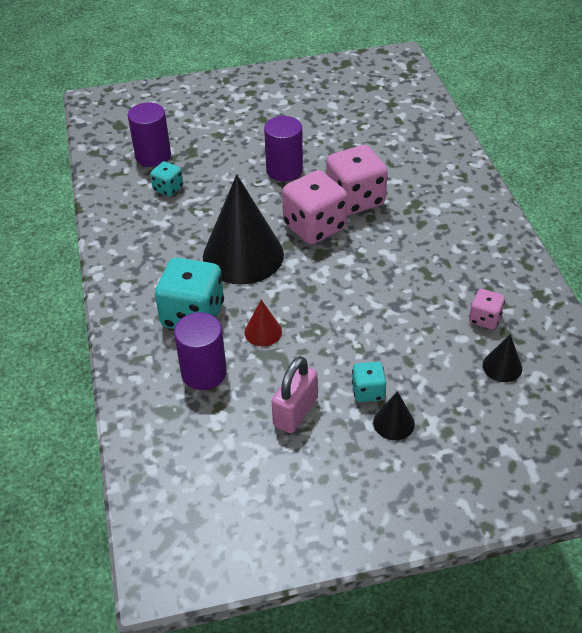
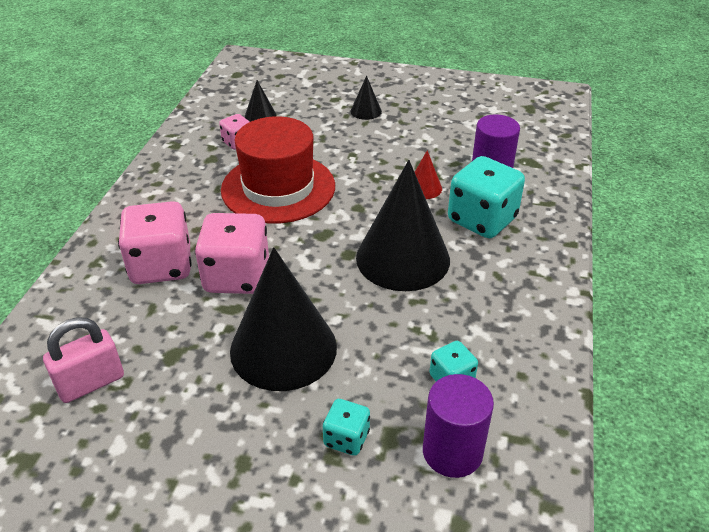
camera: 155 degrees left, 5 degrees down
purple cylinder [264,116,303,181] -> black cone [230,247,337,391]
pink padlock [272,356,318,433] -> pink padlock moved to [43,317,124,403]
pink dice [282,170,348,244] -> pink dice moved to [118,201,192,284]
turquoise dice [352,362,386,402] -> turquoise dice moved to [323,399,370,456]
none -> red hat [221,116,335,224]

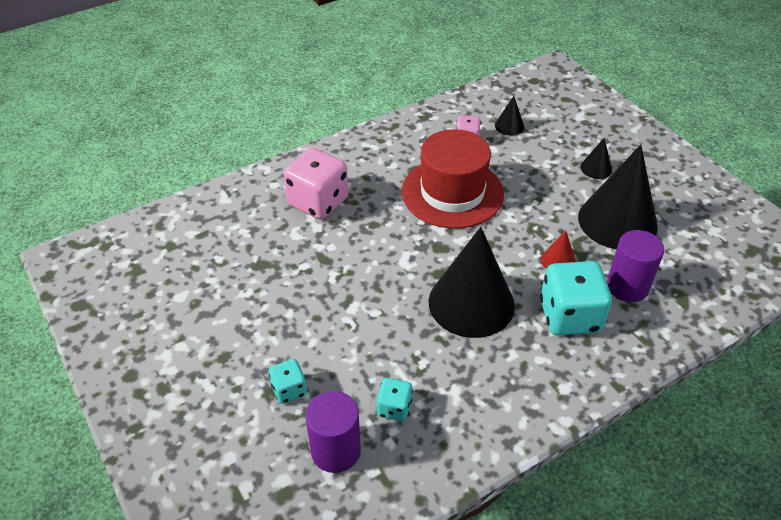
camera: 45 degrees right, 5 degrees up
pink padlock [43,317,124,403] -> none
pink dice [195,213,269,294] -> none
black cone [230,247,337,391] -> black cone moved to [578,145,658,249]

